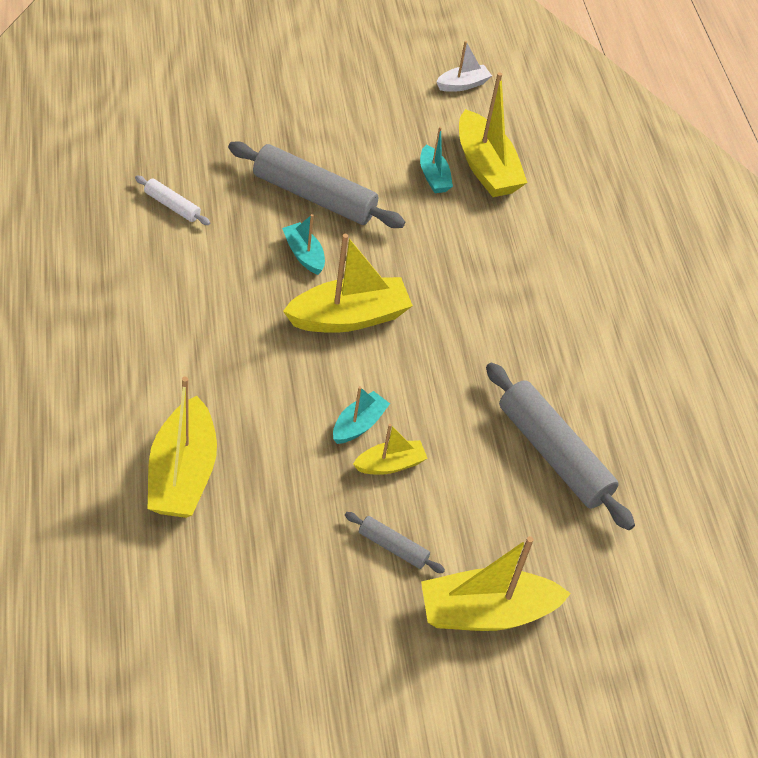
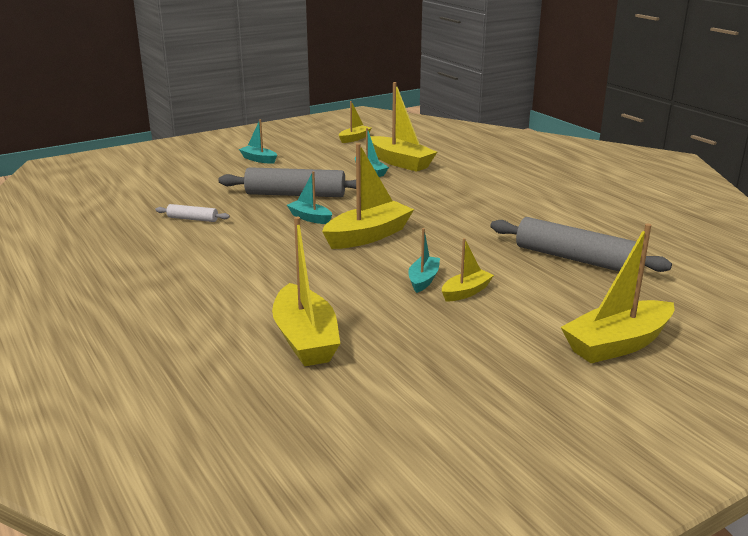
camera: 15 degrees left, 25 degrees down
grey rolling pin [345,512,445,573] -> none
white boat [436,41,492,92] -> yellow boat [339,101,372,143]
none -> turquoise boat [239,119,277,164]

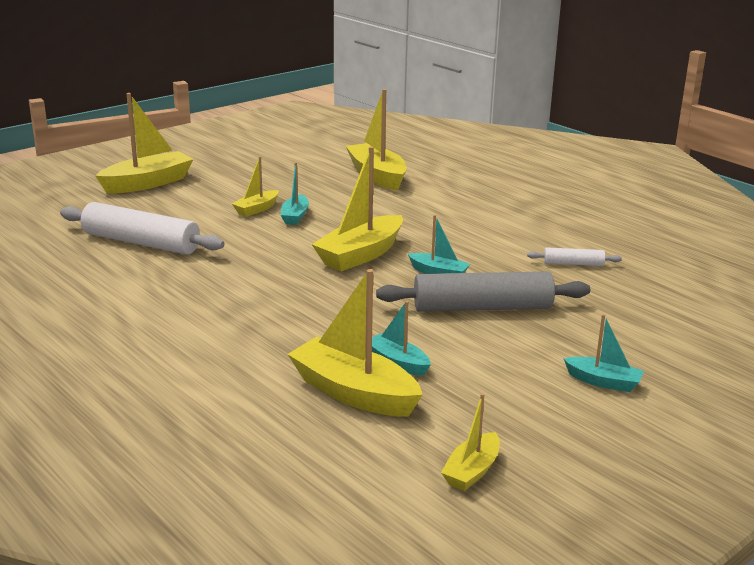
camera: 170 degrees right, 0 degrees up
grey rolling pin [491,217,672,272] -> white rolling pin [60,202,224,254]

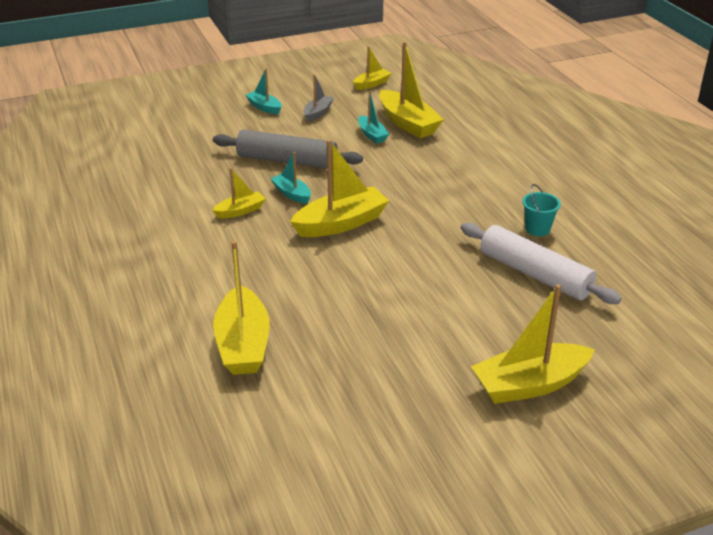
camera: 160 degrees left, 10 degrees up
yellow boat [232,156,279,217] -> yellow boat moved to [212,168,265,219]
turquoise boat [281,162,309,225] -> none
white rolling pin [527,247,622,266] -> none
none -> grey boat [304,74,334,122]
none -> turquoise bucket [522,184,561,236]

